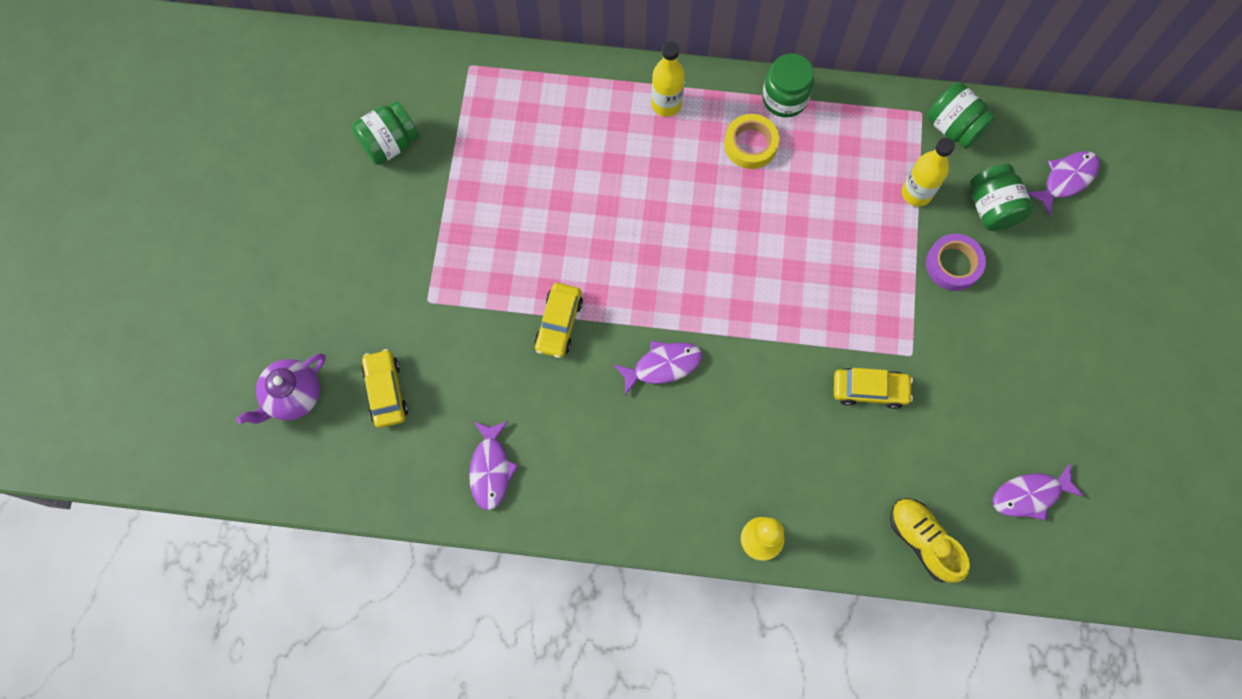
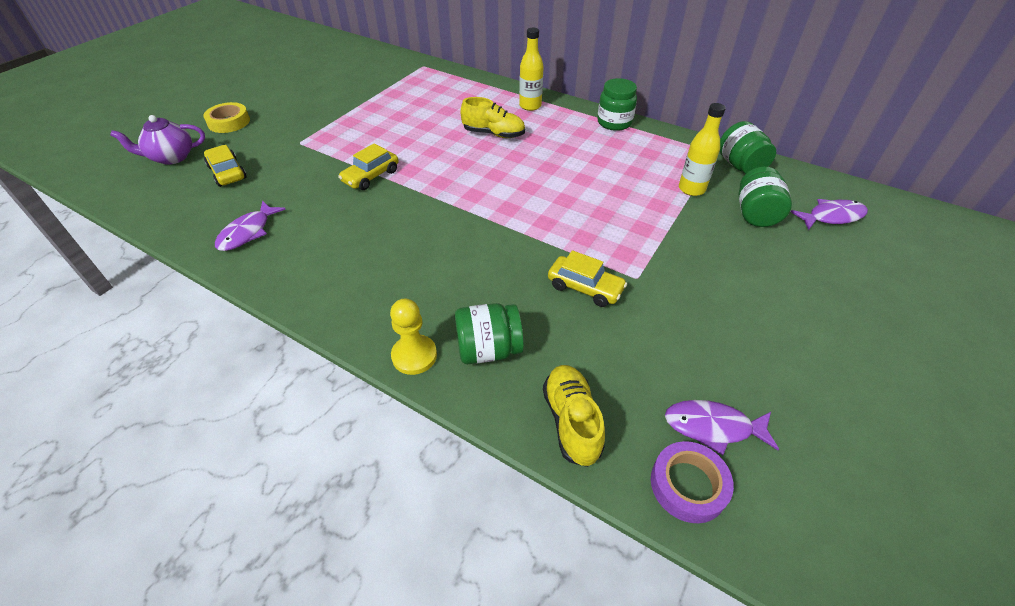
camera: 25 degrees right, 25 degrees down
green jar [352,101,419,165] -> green jar moved to [455,303,524,364]
yellow car [361,349,408,428] -> yellow car turned 45 degrees counterclockwise [204,145,247,187]
purple fish [614,341,702,395] -> none
yellow tape [724,114,779,169] -> yellow tape moved to [203,102,250,133]
purple tape [926,234,986,291] -> purple tape moved to [651,441,734,523]
none -> yellow shoe [461,97,525,138]

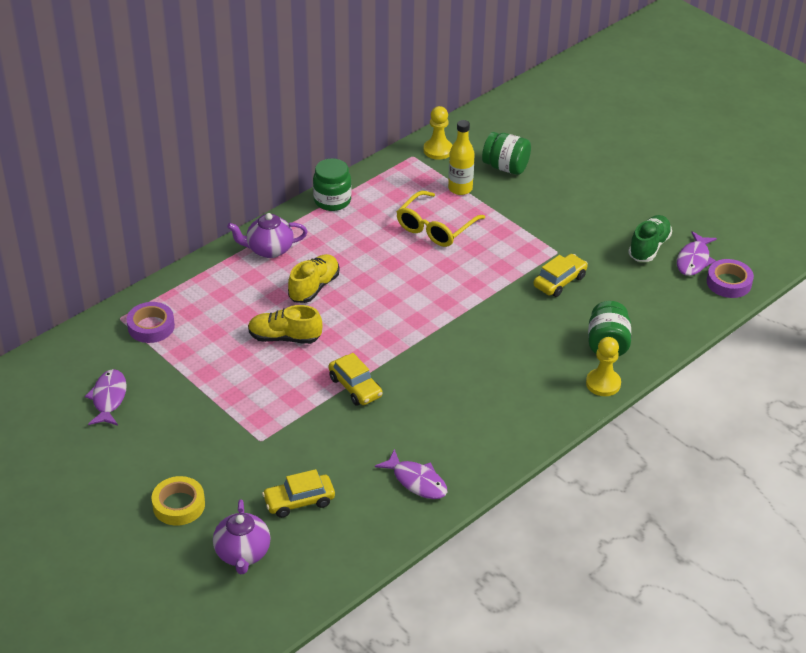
camera: 75 degrees left, 5 degrees down
yellow bottle [519,28,544,111] -> purple teapot [227,213,308,258]
yellow shoe [543,365,605,467] -> yellow shoe moved to [248,305,322,344]
green jar [719,121,776,174] -> yellow pawn [424,106,452,160]
purple fish [790,199,868,230] -> purple fish moved to [85,369,127,426]
none -> purple tape [126,302,175,343]
none -> yellow glasses [397,191,485,247]
none -> green shoe [628,215,672,262]

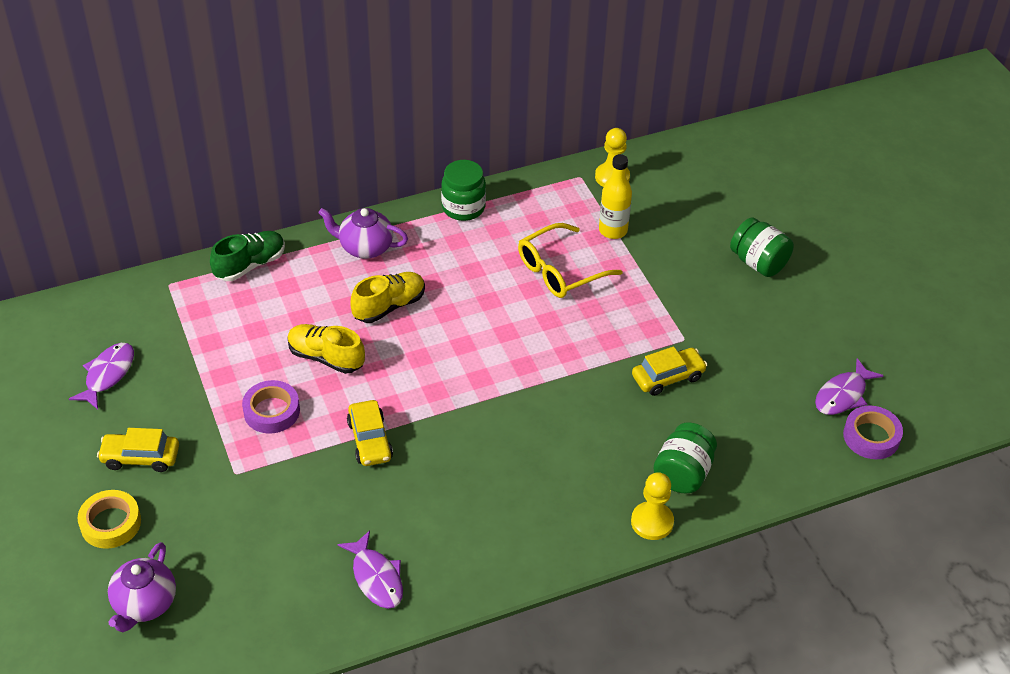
camera: 20 degrees right, 5 degrees up
purple tape [126,302,175,343] -> purple tape moved to [242,380,300,434]
yellow car [262,469,335,518] -> yellow car moved to [97,428,179,472]
green jar [482,132,531,175] -> green jar moved to [730,217,794,277]
green shoe [628,215,672,262] -> green shoe moved to [210,231,285,281]

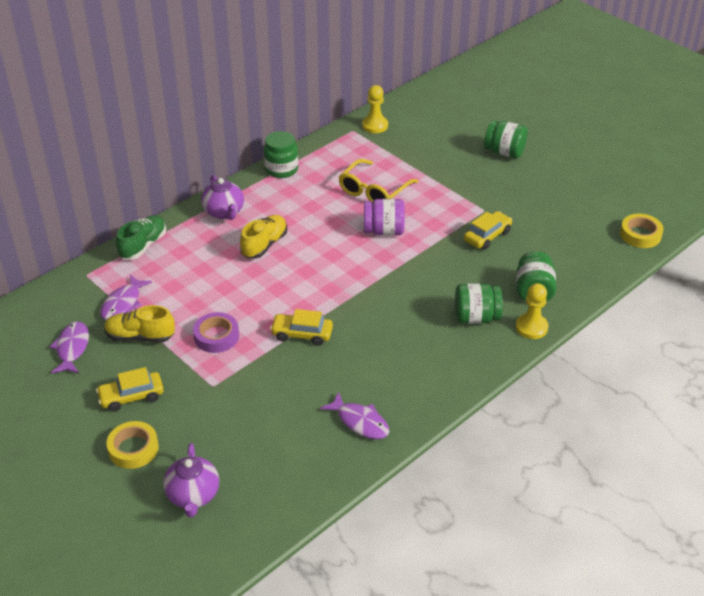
camera: 20 degrees left, 5 degrees down
yellow shoe [288,324,365,374] -> yellow shoe moved to [104,305,175,342]
purple teapot [318,208,408,259] -> purple teapot turned 105 degrees counterclockwise [201,175,244,220]
yellow car [347,400,393,466] -> yellow car turned 135 degrees clockwise [270,309,333,346]
yellow bottle [599,154,632,239] -> none
purple fish [815,358,884,415] -> purple fish moved to [100,275,152,320]
purple tape [843,406,903,459] -> yellow tape [620,214,663,248]
none -> purple jar [364,199,405,235]
none -> green jar [455,283,503,324]

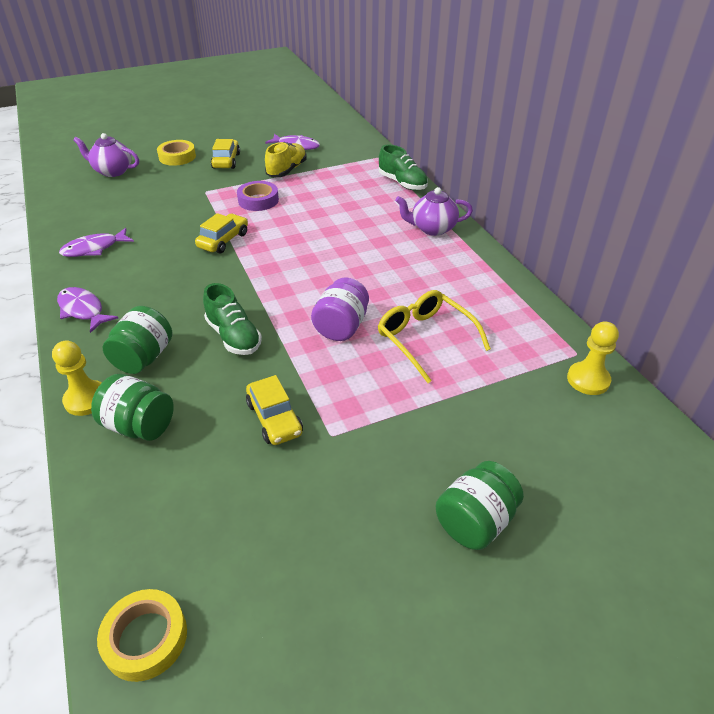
camera: 110 degrees right, 0 degrees up
purple fish [100,275,152,320] -> purple fish moved to [57,287,118,333]
yellow shoe [240,215,287,259] -> none
green jar [264,131,298,178] -> none
none -> green shoe [203,283,262,355]

